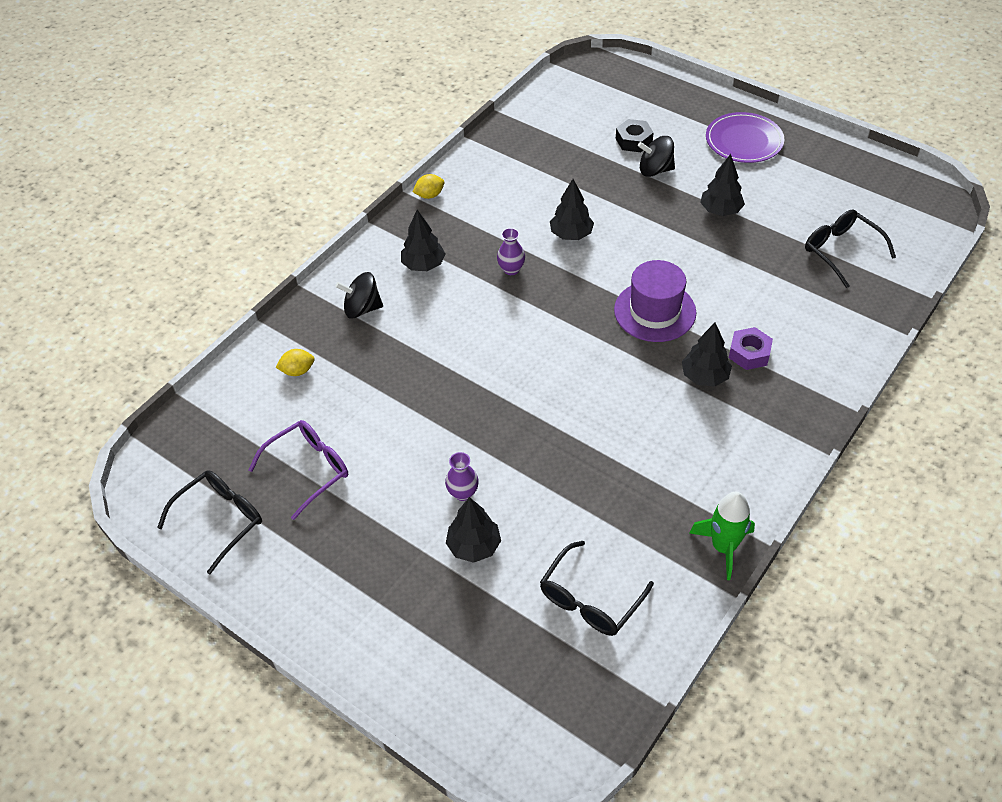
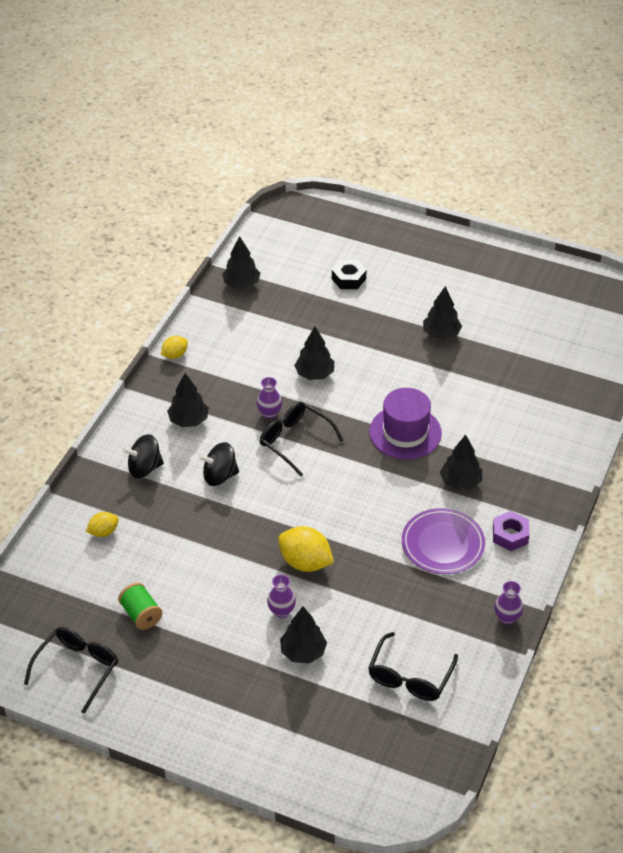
camera: 15 degrees left, 5 degrees down
purple glasses [249,420,348,520] -> green spool [118,583,162,630]
black spinning top [638,136,675,177] -> black spinning top moved to [198,442,239,486]
green rocket [690,492,755,580] -> purple vase [494,581,523,625]
purple plate [706,112,784,163] -> purple plate moved to [402,508,485,574]
purple nut [729,327,773,370] -> purple nut moved to [493,511,529,551]
black glasses [805,210,896,288] -> black glasses moved to [260,402,344,476]
none -> black tree [222,236,260,288]
none -> yellow lemon [278,526,334,572]

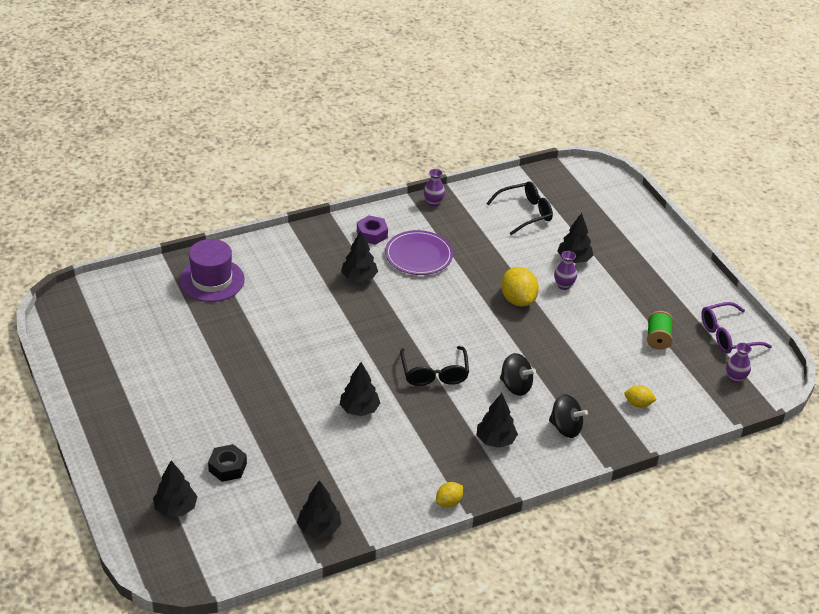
camera: 140 degrees left, 5 degrees down
black glasses [24,627,118,714] -> purple glasses [701,302,772,354]
yellow lemon [161,336,188,359] -> yellow lemon turned 45 degrees counterclockwise [436,482,463,507]
purple vase [257,377,282,419] -> purple vase moved to [726,343,752,383]
purple hat [369,388,442,459] -> purple hat moved to [179,239,245,302]
black tree [423,286,462,340] -> black tree moved to [153,460,197,517]

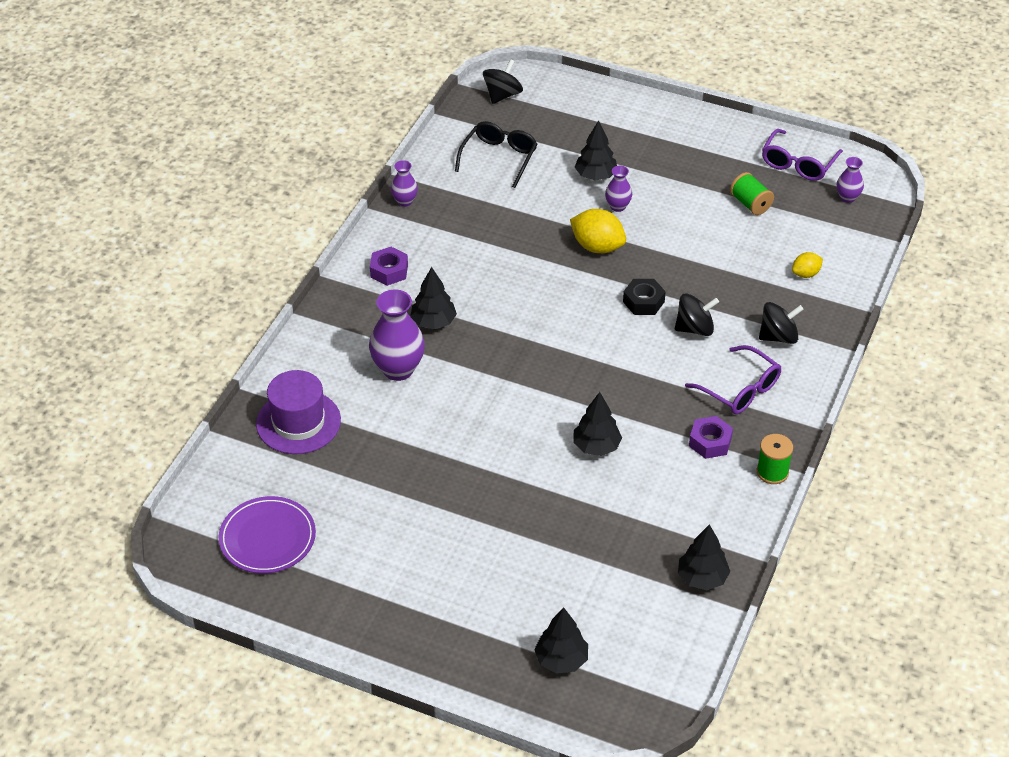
camera: 40 degrees left, 5 degrees up
black nut [208,444,247,482] -> black nut moved to [623,279,666,315]
purple plate [385,230,453,275] -> purple plate moved to [219,496,316,573]
black glasses [400,346,469,386] -> none
yellow lemon [436,482,463,507] -> green spool [757,434,793,484]
black tree [477,393,518,448] -> purple glasses [685,345,781,414]
none -> purple vase [369,290,425,381]
none -> black spinning top [483,59,523,104]
none -> purple nut [689,416,733,459]

